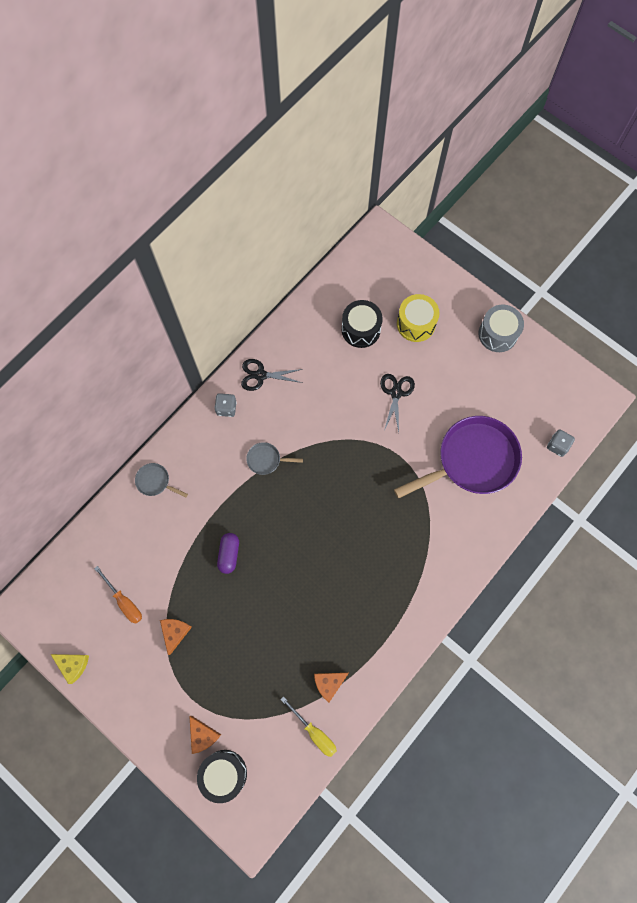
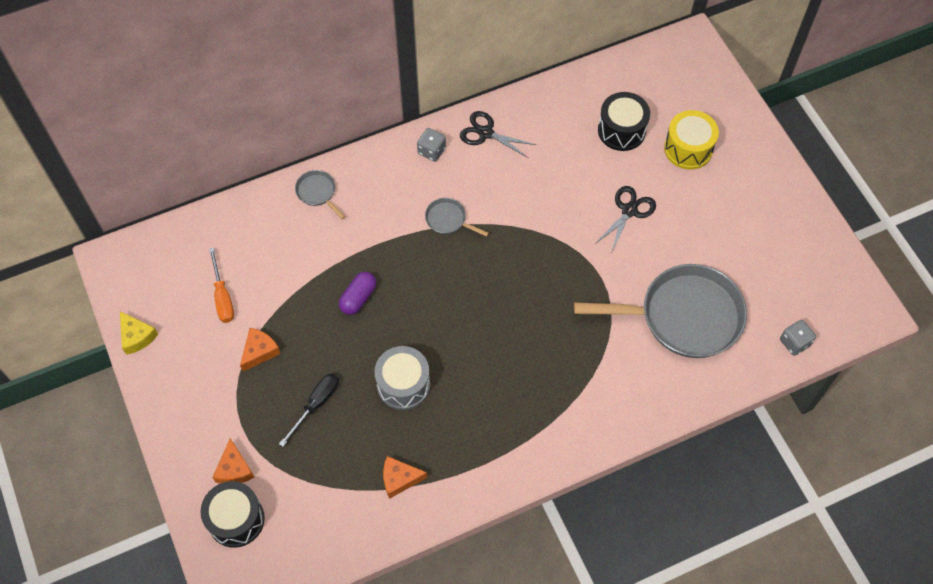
camera: 25 degrees right, 10 degrees down
yellow screwdriver [281,697,337,757] -> none
purple pan [394,416,522,499] -> grey pan [574,264,747,358]
grey drum [478,305,524,352] -> grey drum moved to [374,346,430,410]
none -> black screwdriver [279,373,339,447]

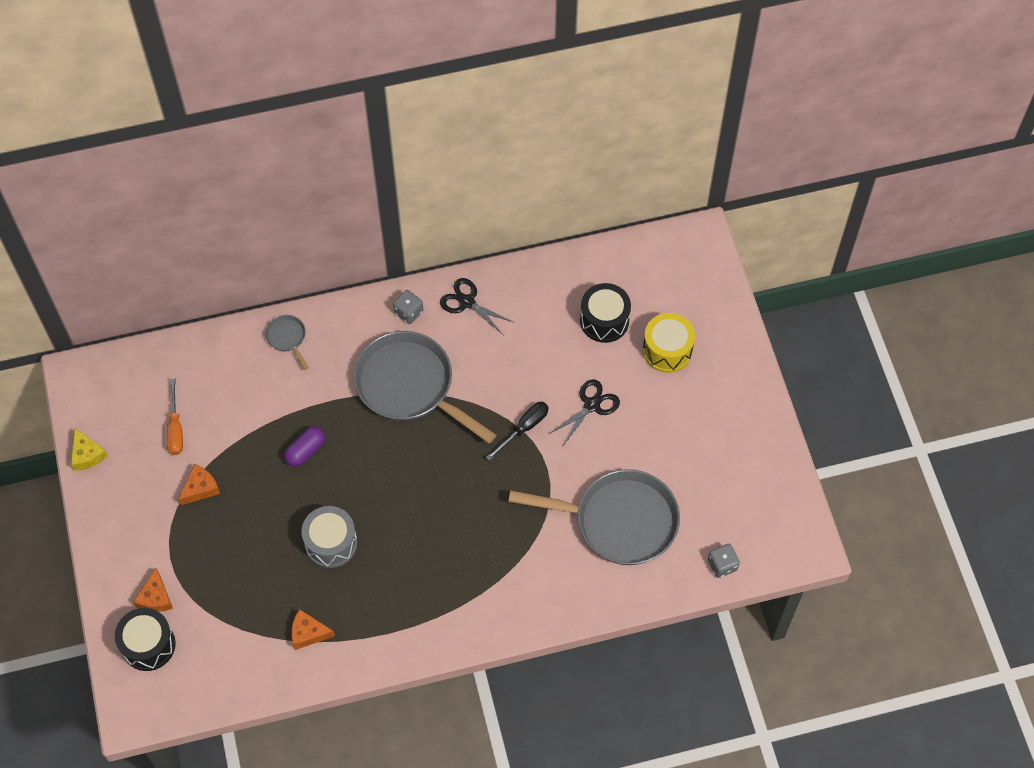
camera: 10 degrees right, 0 degrees up
black screwdriver [279,373,339,447] -> black screwdriver moved to [486,402,549,461]
grey pan [425,198,489,237] -> grey pan [353,331,496,444], size x2.40

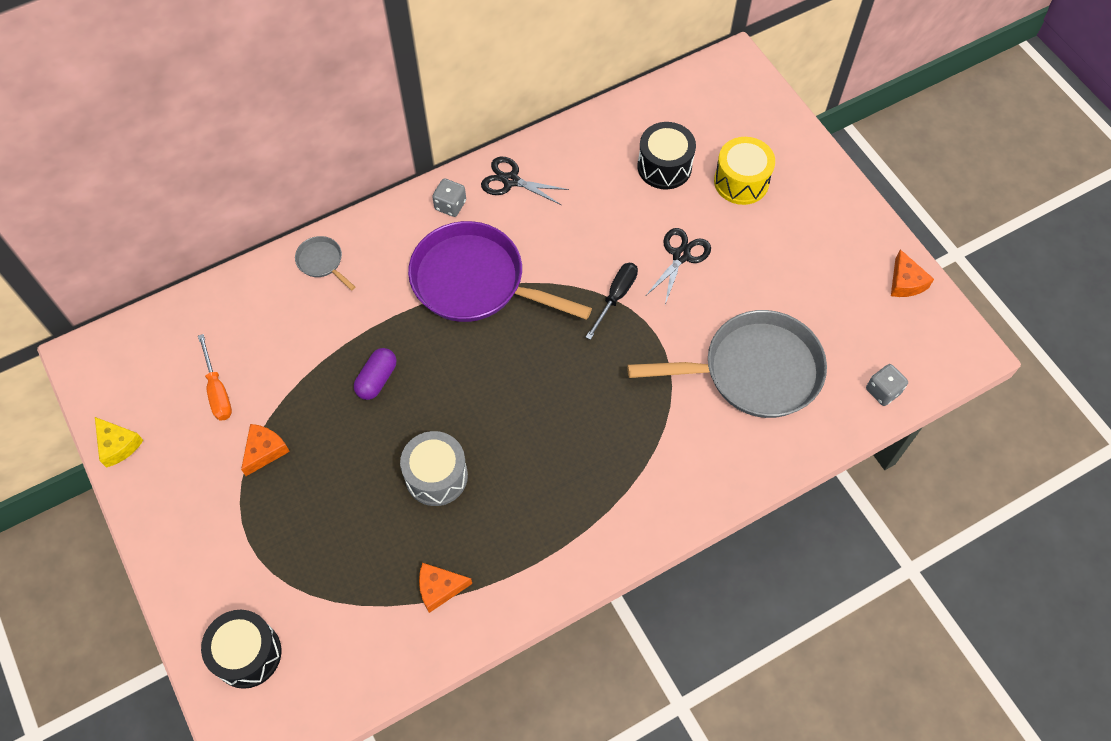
camera: 15 degrees left, 0 degrees up
orange cheese [133,568,173,612] -> orange cheese moved to [891,249,934,297]
grey pan [353,331,496,444] -> purple pan [408,221,592,322]

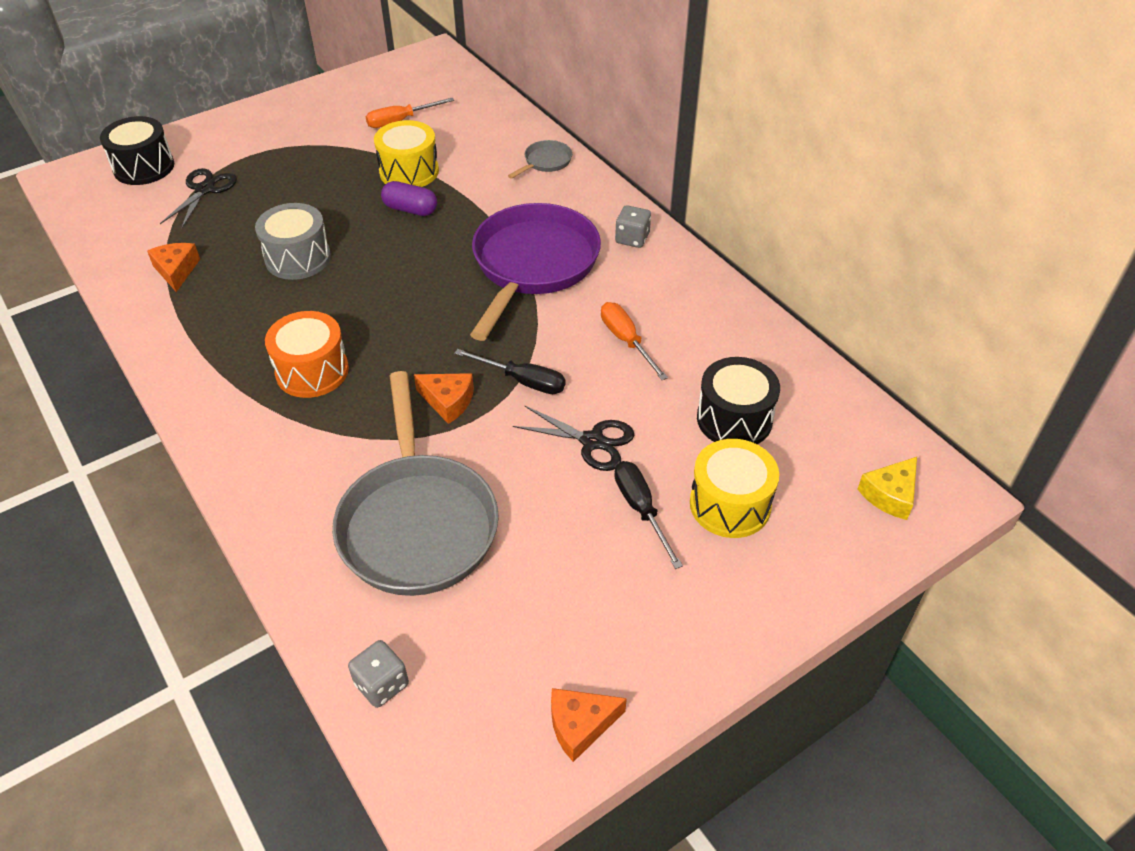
camera: 85 degrees right, 15 degrees down
yellow cheese [95,417,143,468] -> yellow cheese moved to [857,457,917,520]
orange cheese [241,424,290,476] -> orange cheese moved to [414,373,474,424]
black scissors [481,157,569,205] -> black scissors moved to [160,168,237,229]
none -> orange drum [265,311,349,398]
none -> yellow drum [374,120,439,187]
none -> orange screwdriver [601,302,668,380]
none -> black screwdriver [614,461,683,569]

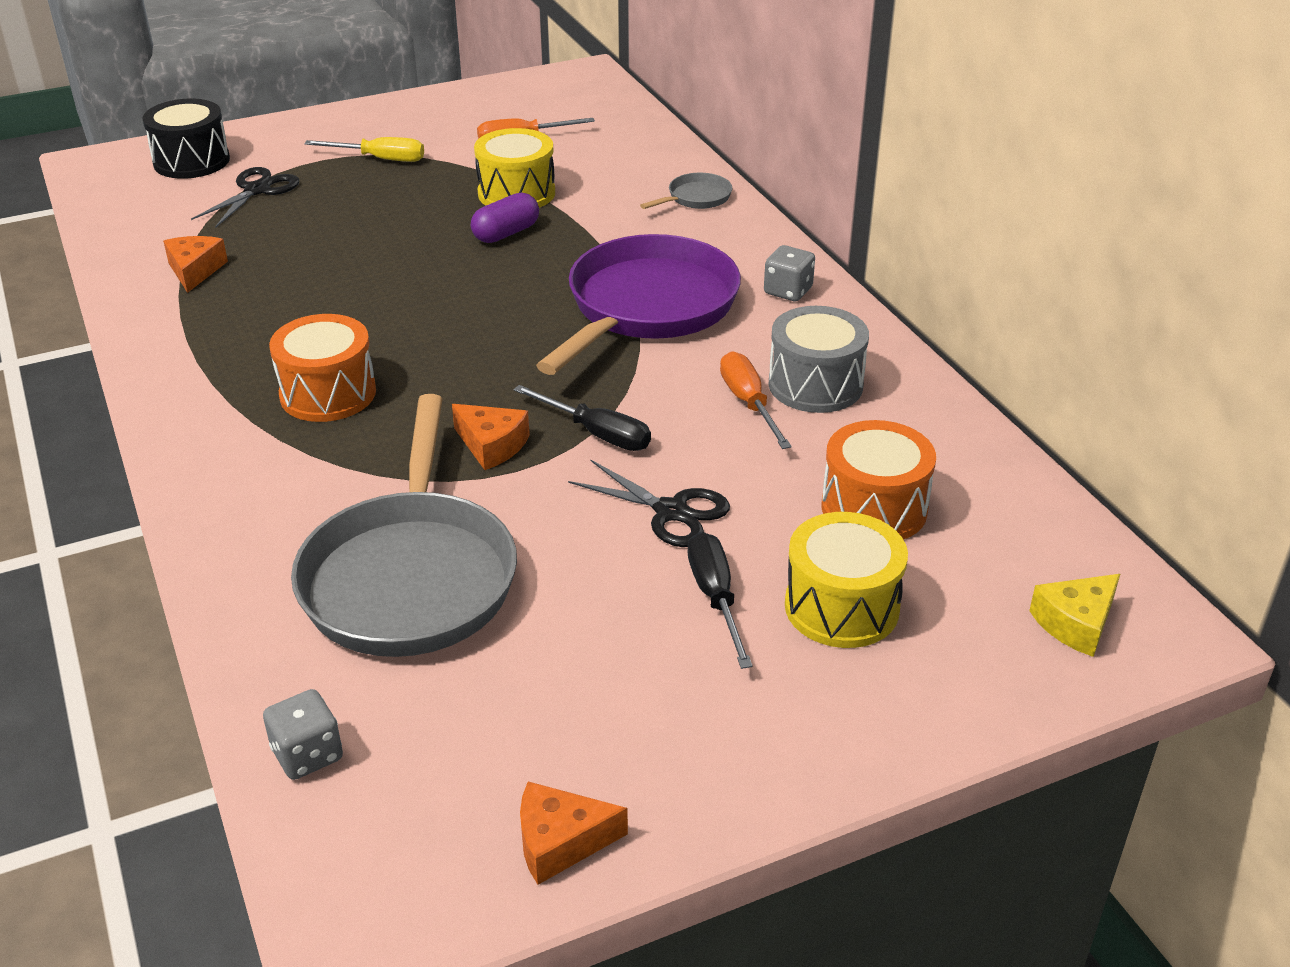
camera: 10 degrees right, 10 degrees down
grey drum [255,203,331,280] -> grey drum moved to [769,306,869,413]
purple capsule [381,181,437,216] -> purple capsule turned 75 degrees counterclockwise [471,192,539,243]
black drum [697,357,780,444] -> orange drum [821,420,936,540]
none -> yellow screwdriver [304,137,424,162]

